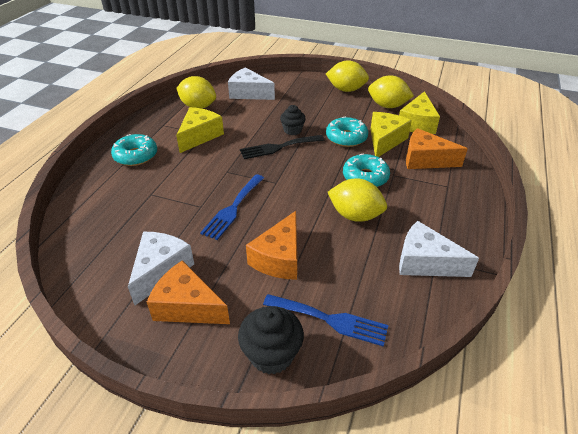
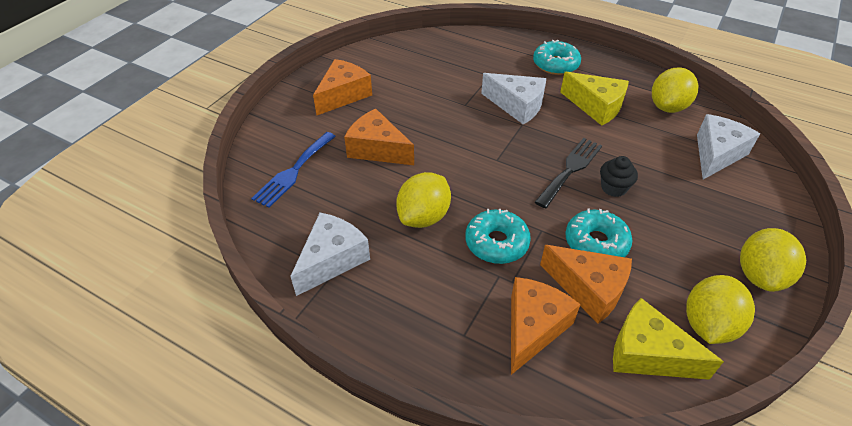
camera: 100 degrees right, 5 degrees up
white cheese [128,232,194,305] -> white cheese moved to [481,73,546,125]
blue fork [200,174,264,240] -> none
black cupcake [238,306,304,374] -> none
black fork [240,135,324,159] -> black fork turned 45 degrees clockwise [535,138,602,208]
yellow cheese [370,112,412,157] -> orange cheese [540,245,632,324]

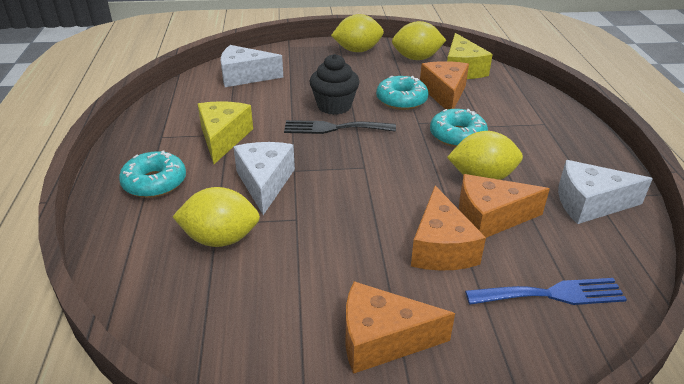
camera: 125 degrees left, 10 degrees down
orange cheese [511,277,581,375] -> orange cheese moved to [459,174,550,238]
black cupcake [600,156,638,197] -> black cupcake [310,54,360,115], size x1.52
yellow lemon [652,67,698,113] -> yellow lemon moved to [173,187,260,247]

